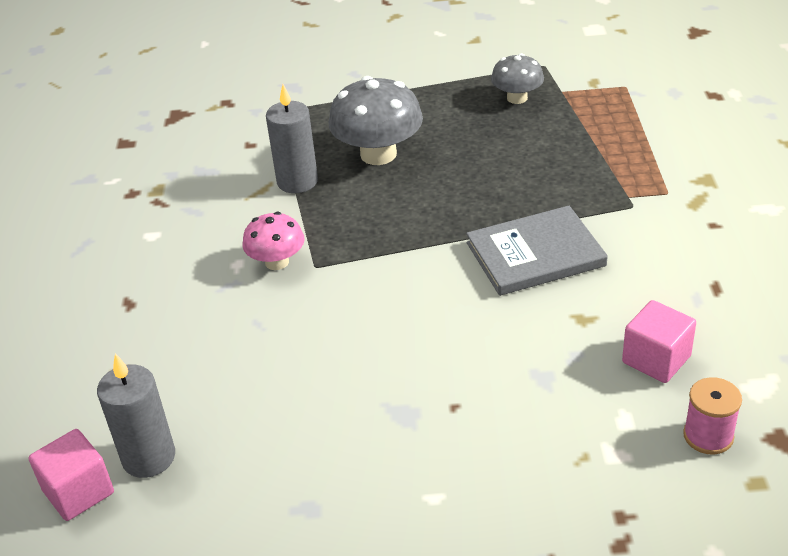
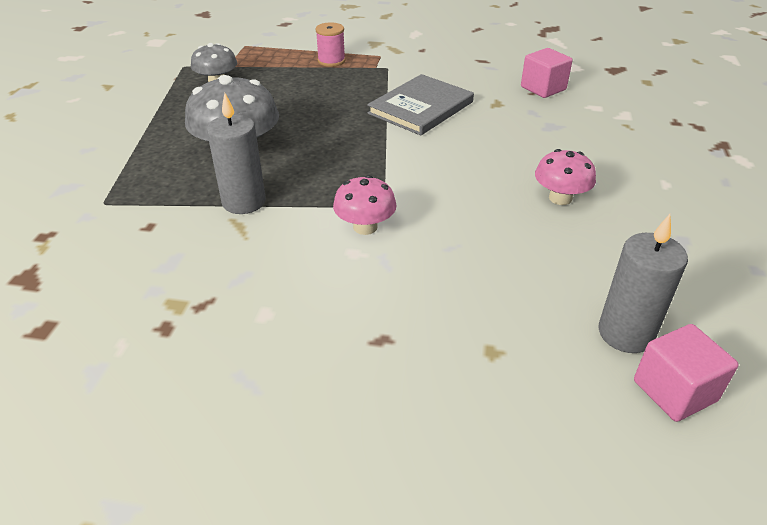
camera: 80 degrees left, 0 degrees up
grey book [466,206,608,296] -> grey book turned 45 degrees clockwise [367,74,474,135]
pink spool [683,377,742,455] -> pink spool moved to [315,22,345,67]
none -> pink mushroom [535,149,596,205]

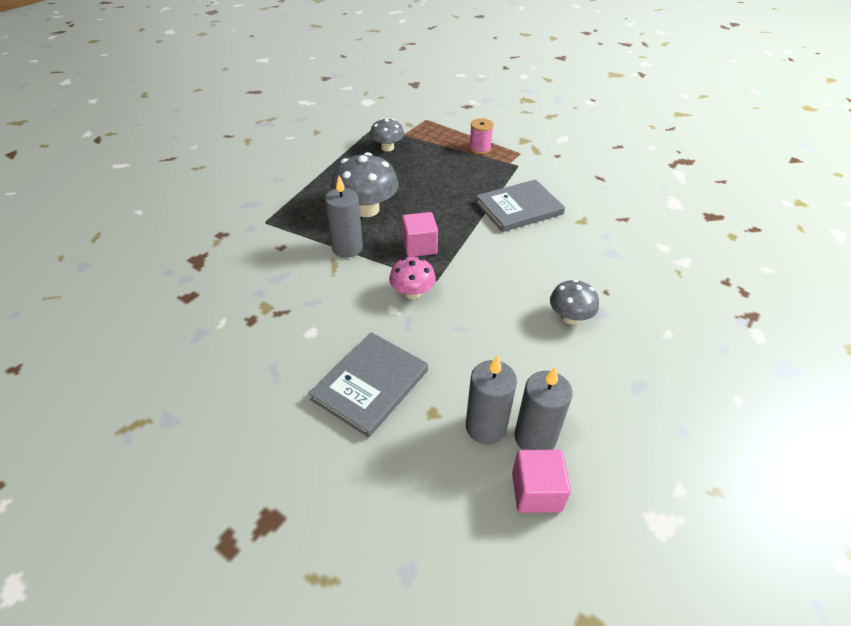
camera: 25 degrees right, 5 degrees up
pink cube [521,48,573,98] -> pink cube moved to [402,212,438,257]
pink mushroom [535,149,596,205] -> grey mushroom [550,279,599,324]
none -> grey book [308,332,428,438]
none -> grey candle [466,355,517,445]

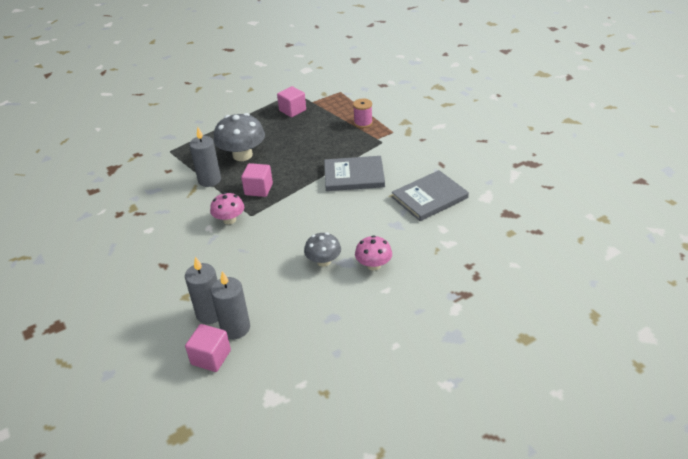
camera: 25 degrees right, 5 degrees down
grey book [308,332,428,438] -> grey book moved to [392,170,469,221]
grey mushroom [370,118,404,152] -> pink cube [277,86,306,117]
none -> pink mushroom [355,235,392,271]

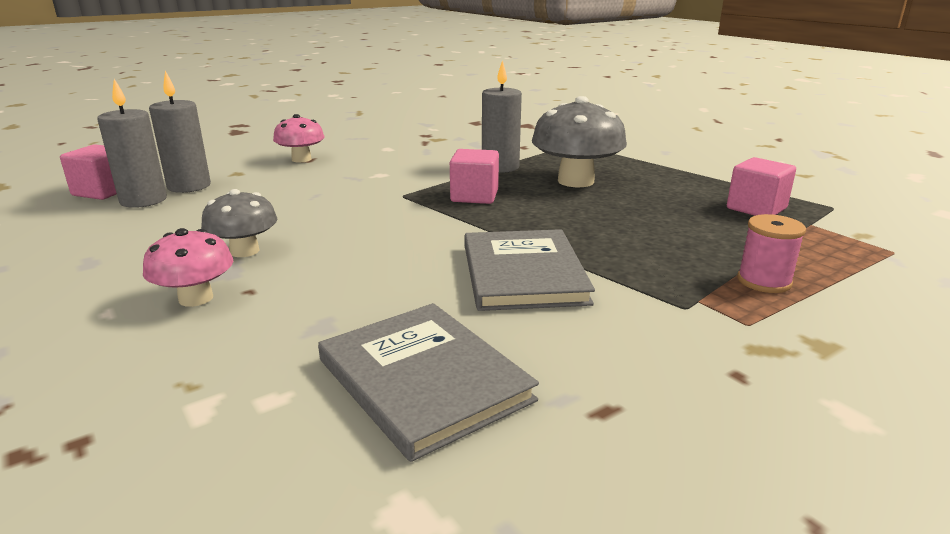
camera: 85 degrees right, 15 degrees down
pink mushroom [210,192,244,224] -> pink mushroom moved to [273,114,325,162]

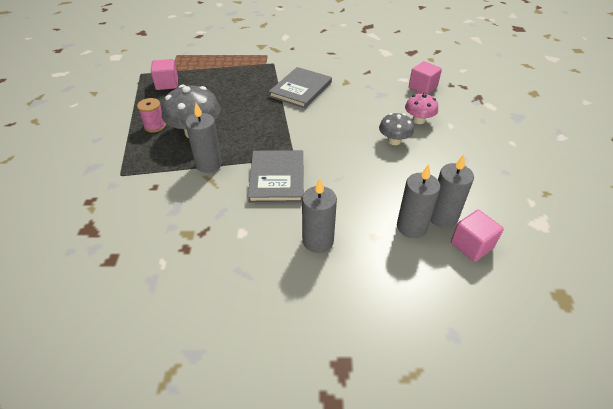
camera: 145 degrees left, 20 degrees up
pink mushroom [273,114,325,162] -> grey candle [302,179,337,253]
grey book [318,303,539,462] -> grey book moved to [248,150,304,203]
pink cube [450,149,499,204] -> pink cube moved to [409,61,442,94]
pink spool [737,214,806,293] -> pink spool moved to [137,98,166,133]

